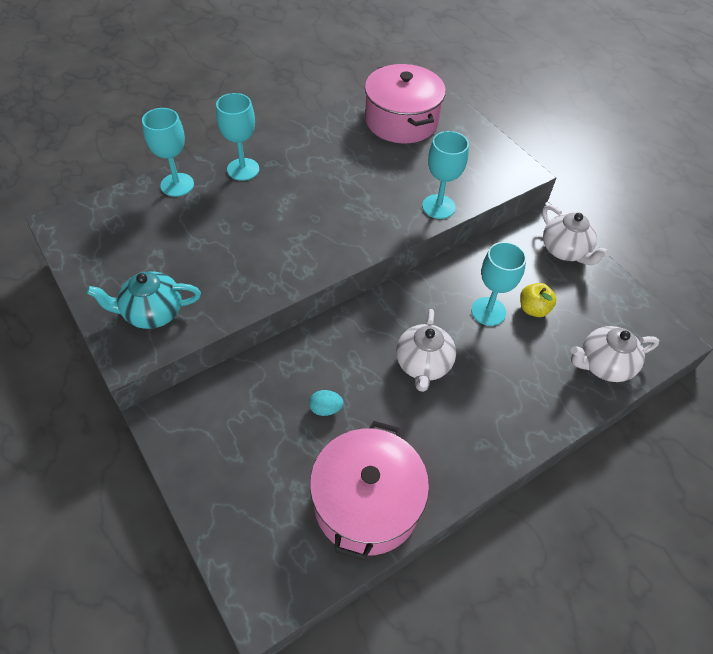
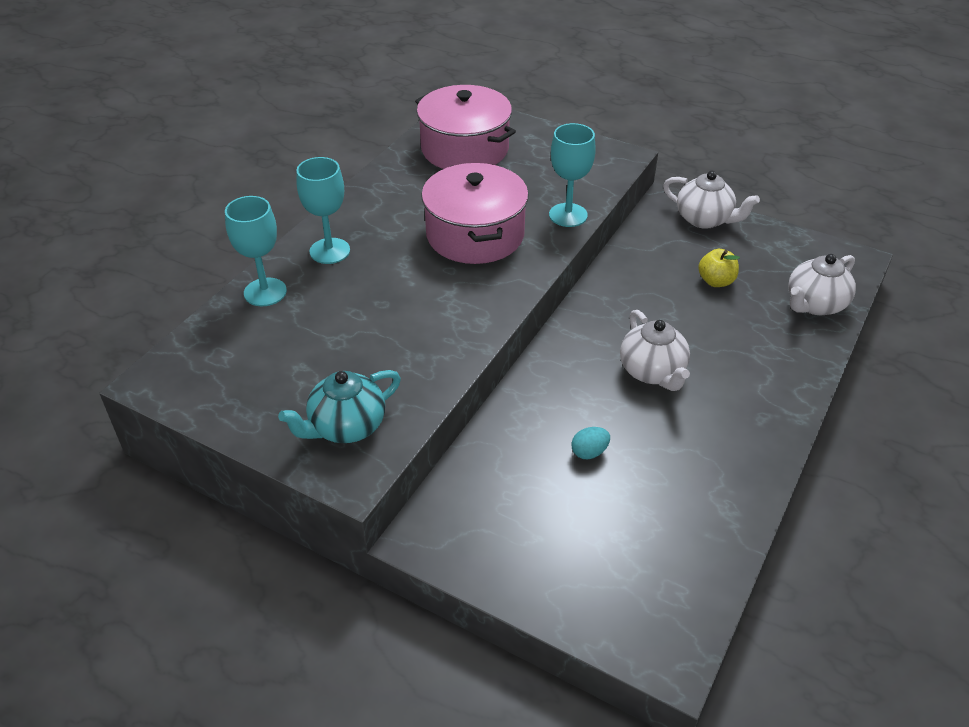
camera: 25 degrees left, 10 degrees down
pink pot [310,421,429,561] -> pink pot moved to [421,163,529,264]
turquoise goblet [471,242,527,326] -> none

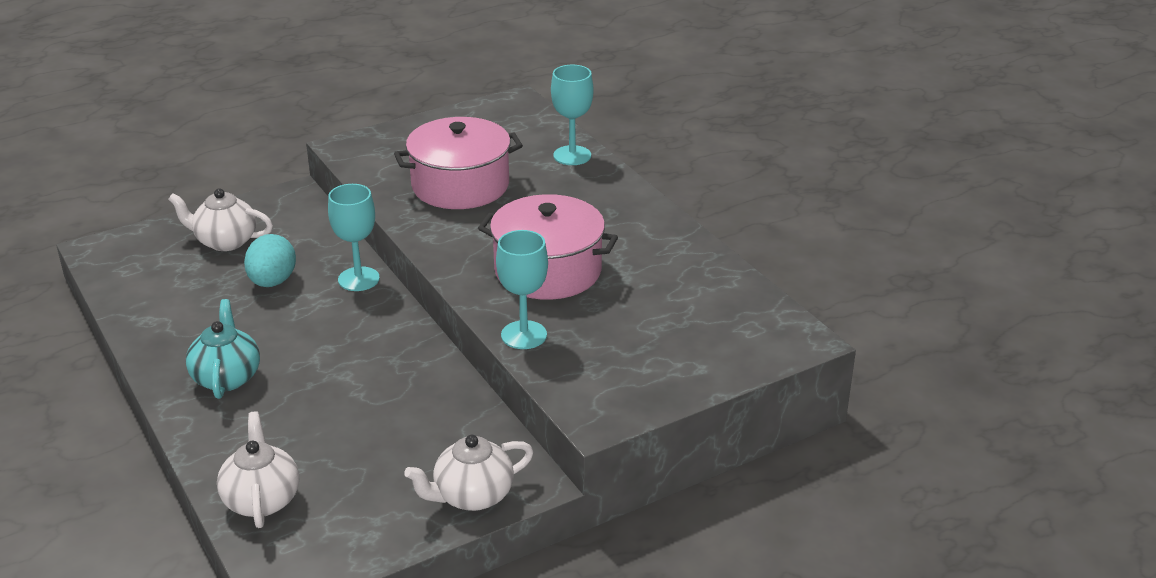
camera: 120 degrees right, 10 degrees down
turquoise teapot [278,370,401,443] -> turquoise teapot moved to [186,299,260,399]
turquoise goblet [296,157,350,264] -> turquoise goblet moved to [328,184,380,291]
pink pot [415,85,516,169] -> pink pot moved to [394,117,523,209]
turquoise egg [571,427,610,459] -> turquoise egg [244,234,296,287], size x1.82
white teapot [620,310,690,391] -> white teapot moved to [168,188,273,251]
yellow apple [698,249,740,287] -> none

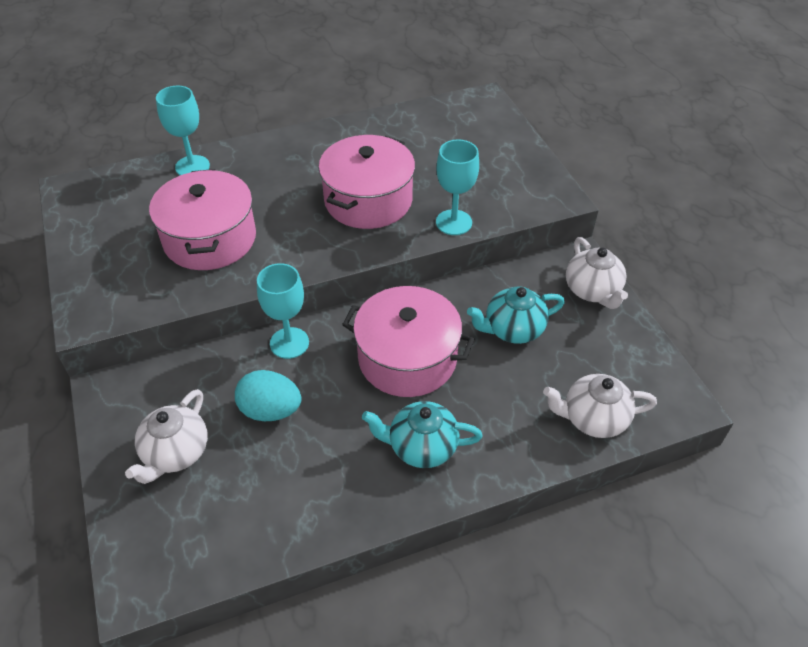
camera: 80 degrees left, 15 degrees up
none -> pink pot [342,286,474,397]
none -> turquoise teapot [467,286,565,344]

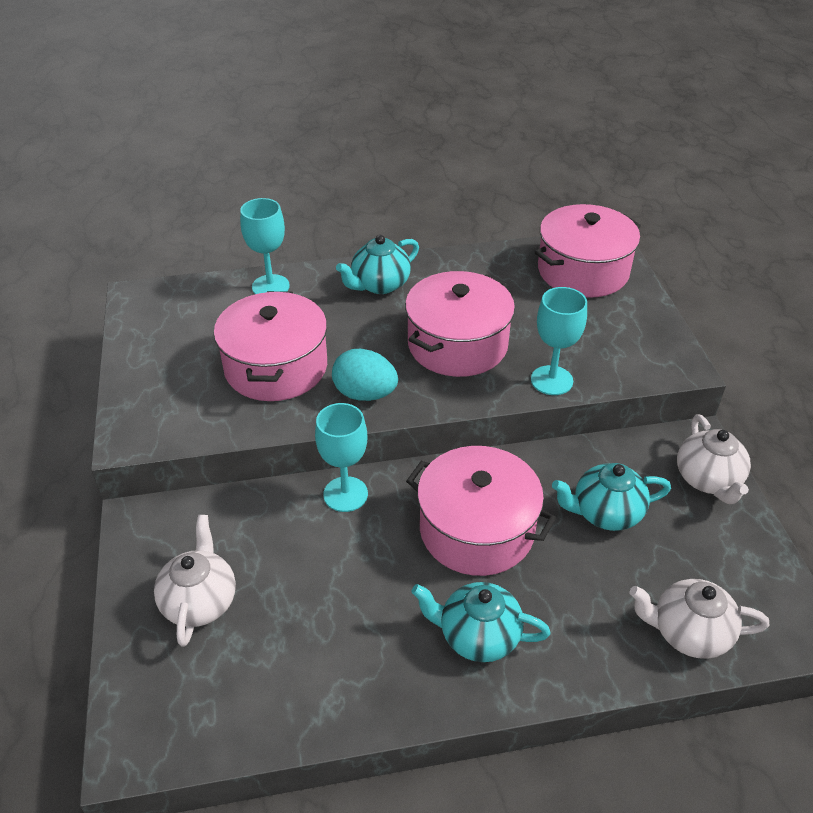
camera: 10 degrees right, 5 degrees down
white teapot [125,389,208,484] -> white teapot turned 150 degrees clockwise [154,515,236,647]
turquoise egg [235,370,302,421] -> turquoise egg moved to [332,349,398,401]
none -> turquoise teapot [336,235,419,294]
none -> pink pot [535,204,641,298]

